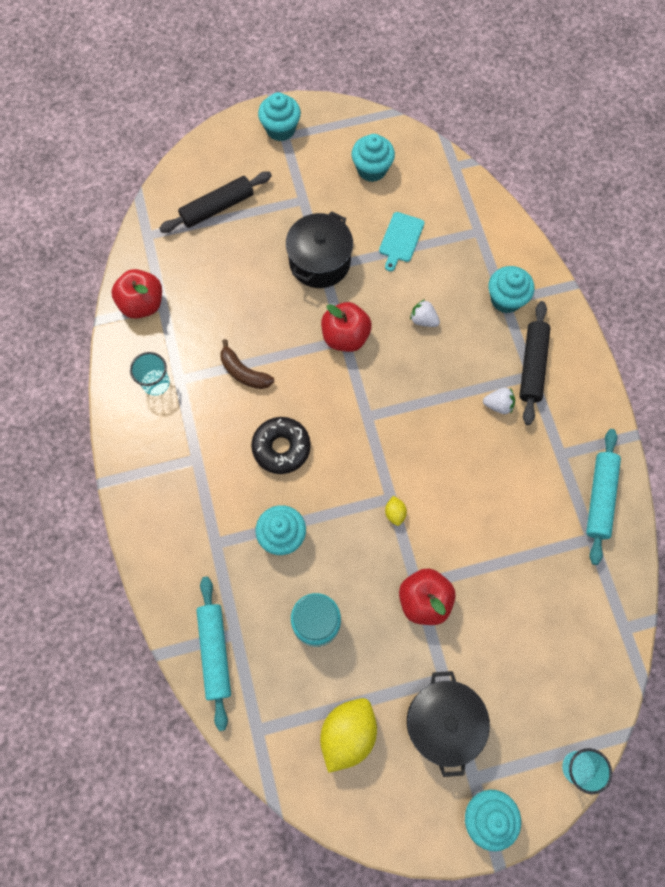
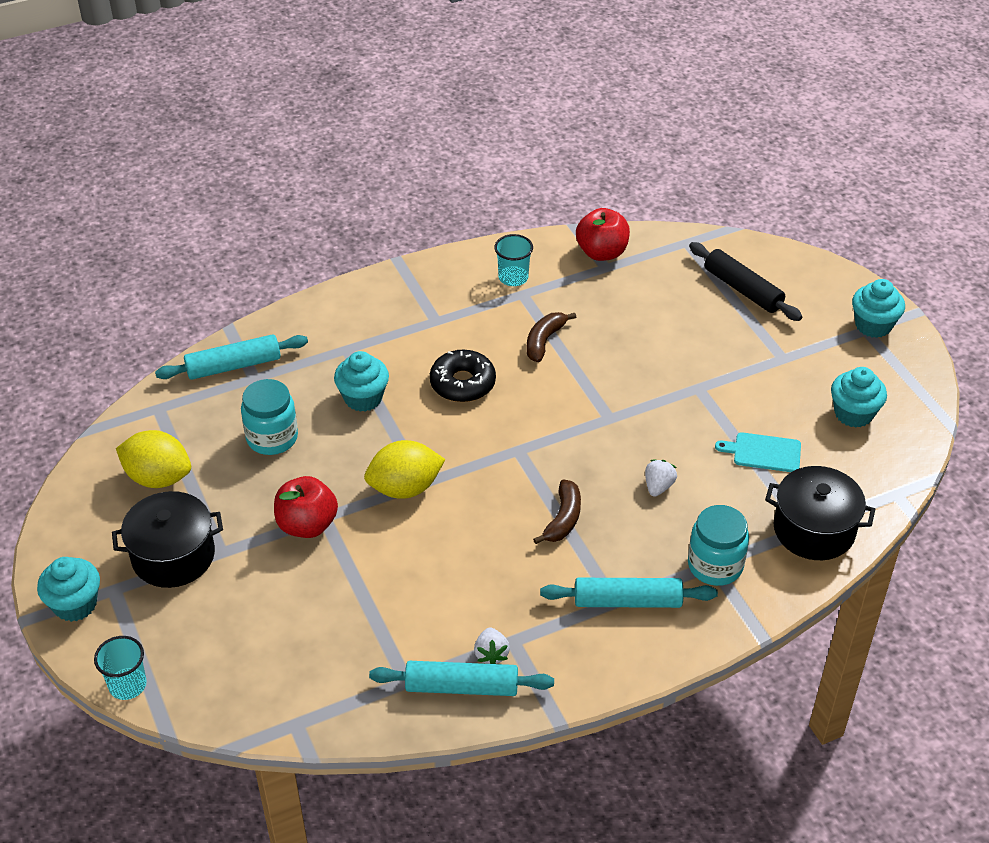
camera: 80 degrees right, 25 degrees down
black pot [286,211,353,288] -> black pot moved to [765,466,875,560]
red apple [321,302,372,352] -> none
yellow lemon [385,496,407,526] -> yellow lemon [364,440,445,499], size x2.29
white strawberry [483,387,515,414] -> white strawberry moved to [474,628,510,664]
turquoise cupcake [488,266,534,313] -> turquoise jar [688,505,749,586]
black rolling pin [519,301,550,425] -> turquoise rolling pin [540,578,718,608]
none -> brown banana [533,479,581,544]

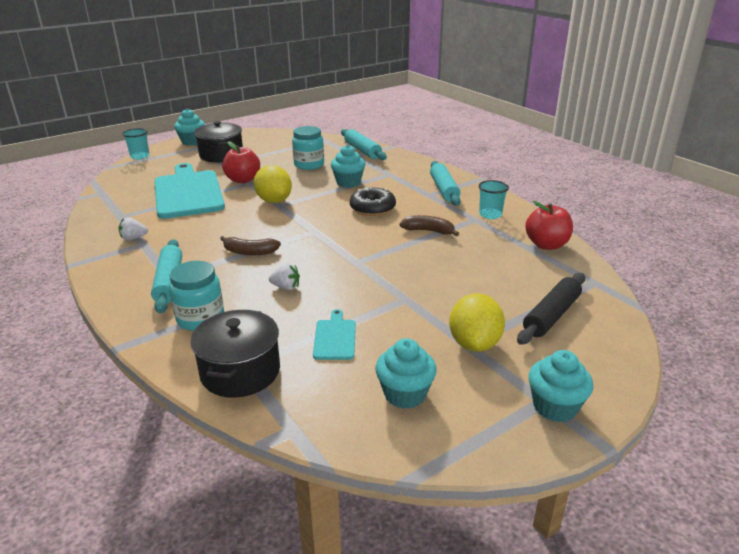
camera: 80 degrees right, 15 degrees down
yellow lemon [116,430,191,488] -> yellow lemon moved to [449,293,505,352]
turquoise rolling pin [369,661,554,696] -> turquoise rolling pin moved to [430,161,461,206]
none -> turquoise cutting board [154,163,225,219]

